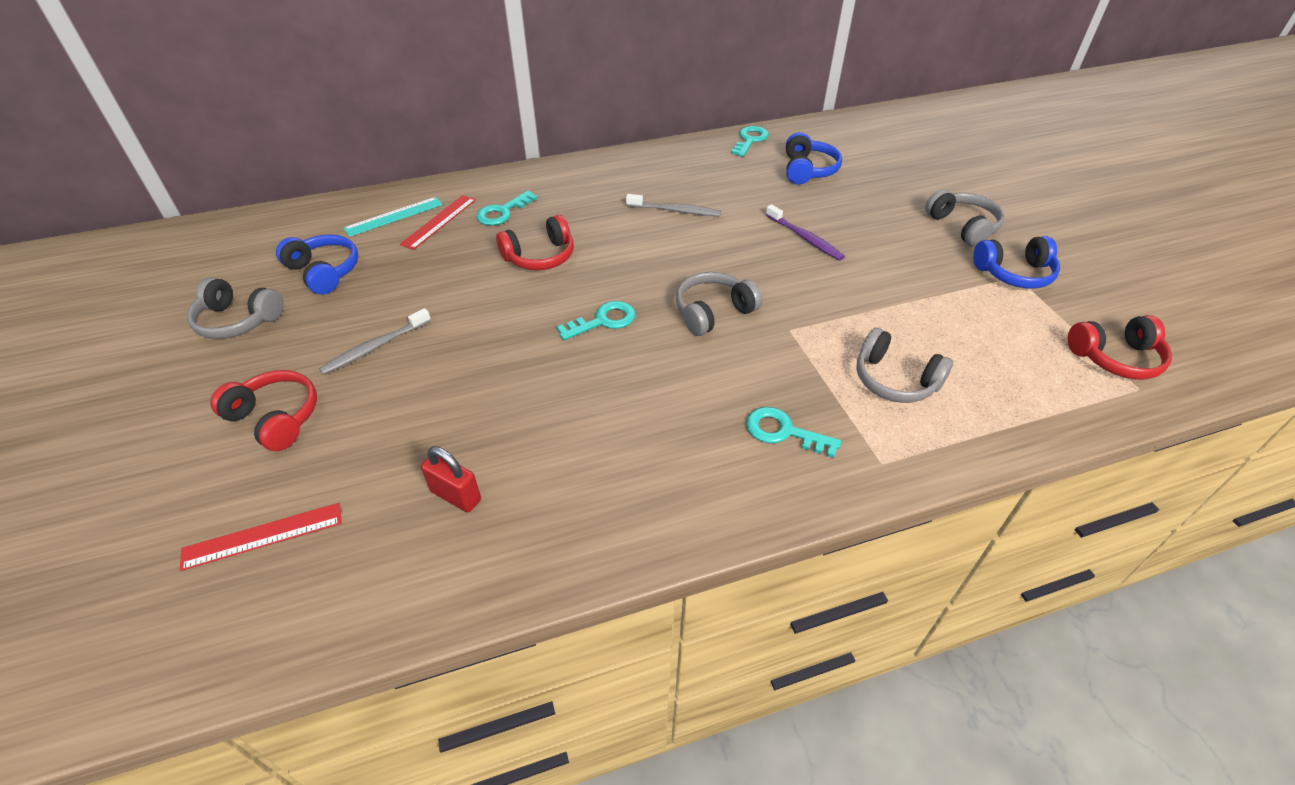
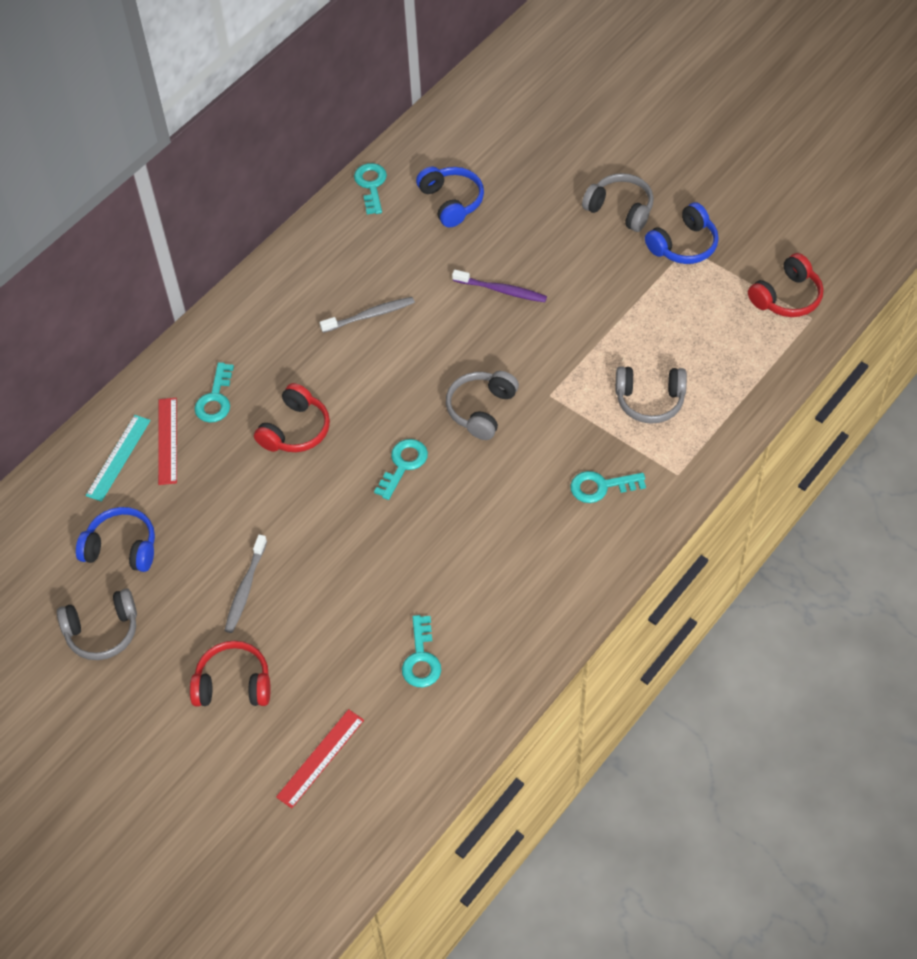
camera: 30 degrees left, 10 degrees up
red padlock [421,446,481,513] -> turquoise key [402,615,441,687]

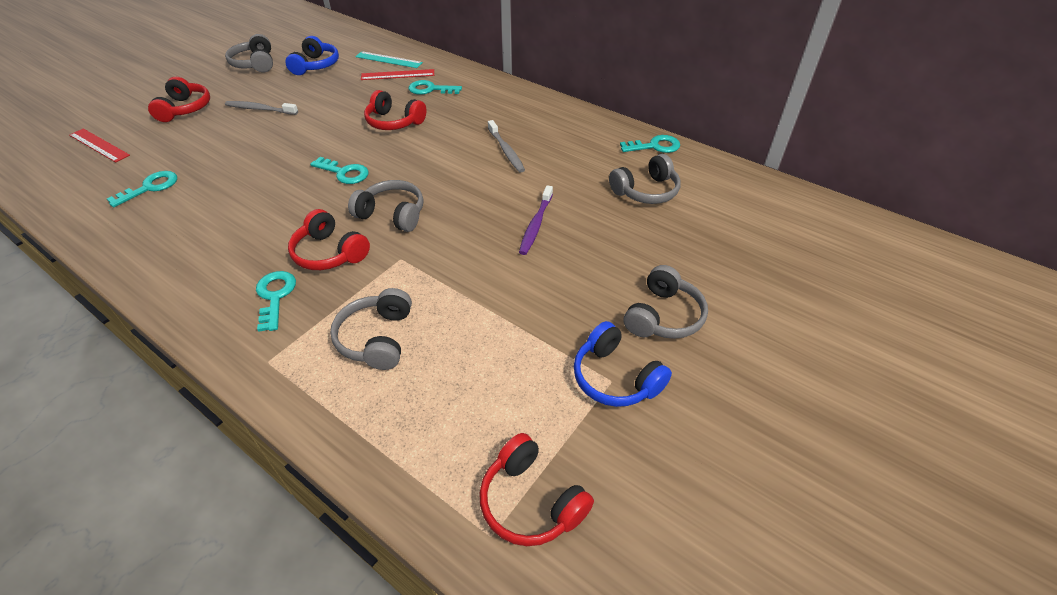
camera: 85 degrees right, 10 degrees down
turquoise key [402,615,441,687] -> turquoise key turned 135 degrees clockwise [107,171,177,207]
blue headphones [416,167,484,227] -> grey headphones [609,154,681,204]
none -> red headphones [288,209,370,270]

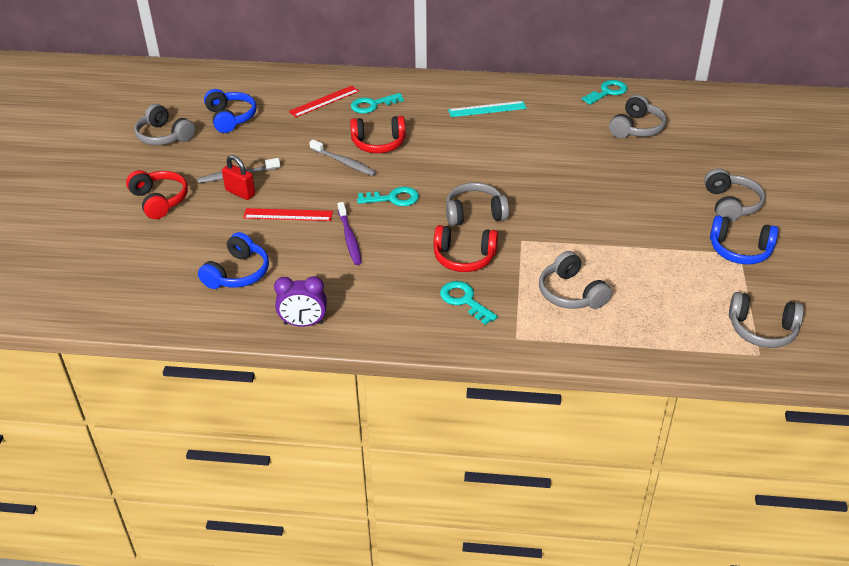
camera: 30 degrees left, 5 degrees down
red ruler [69,128,130,162] -> red ruler moved to [243,208,333,221]
turquoise key [107,171,177,207] -> blue headphones [198,232,269,289]
turquoise ruler [355,51,423,68] -> turquoise ruler moved to [448,101,526,117]
red headphones [479,433,594,546] -> grey headphones [729,292,804,348]
grey toothbrush [488,120,525,173] -> grey toothbrush moved to [309,140,377,176]
purple toothbrush [519,185,553,255] -> purple toothbrush moved to [338,202,362,265]
none -> red padlock [222,155,255,200]
none -> purple clock [274,276,327,327]

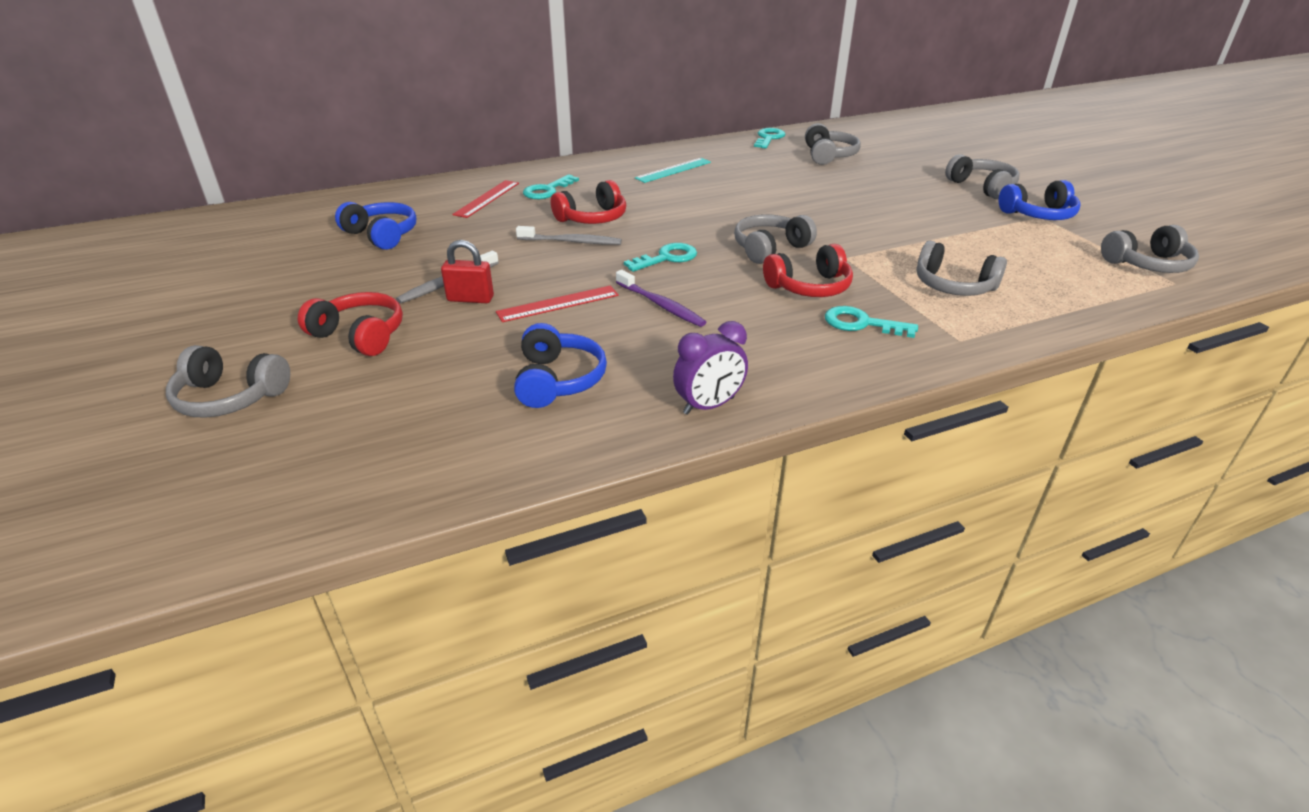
camera: 30 degrees left, 5 degrees down
grey headphones [134,104,195,145] -> grey headphones moved to [166,345,290,418]

